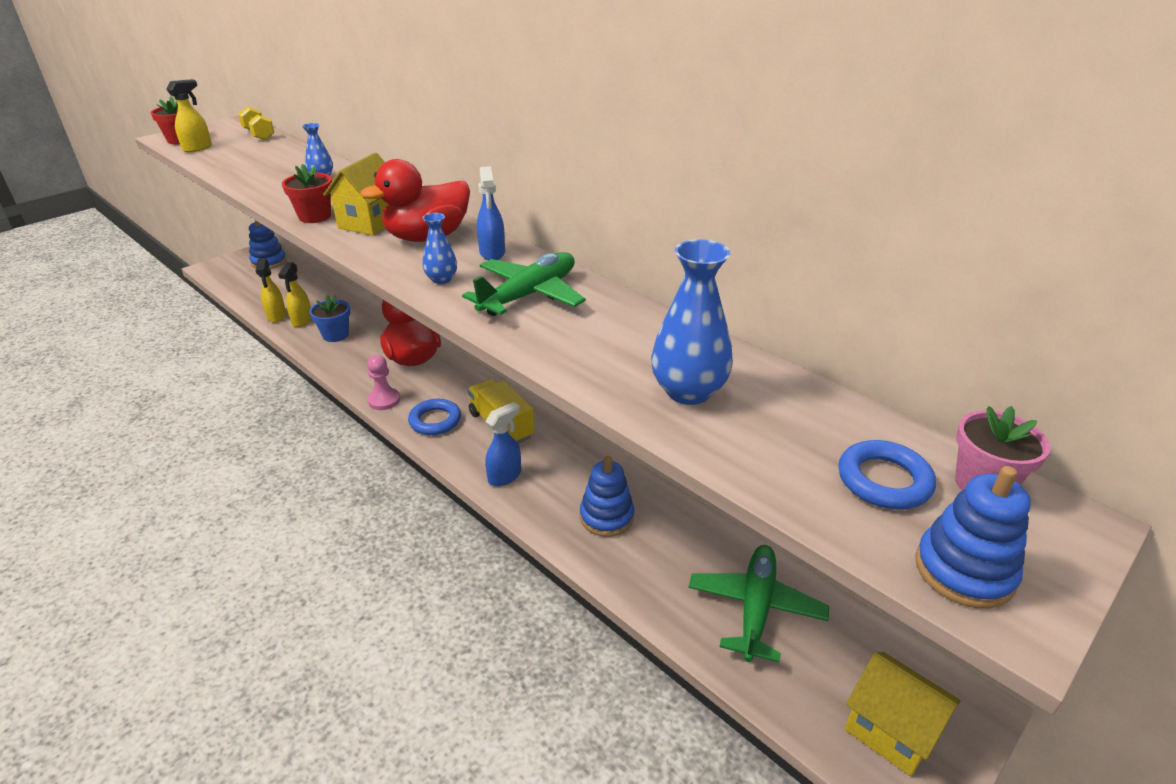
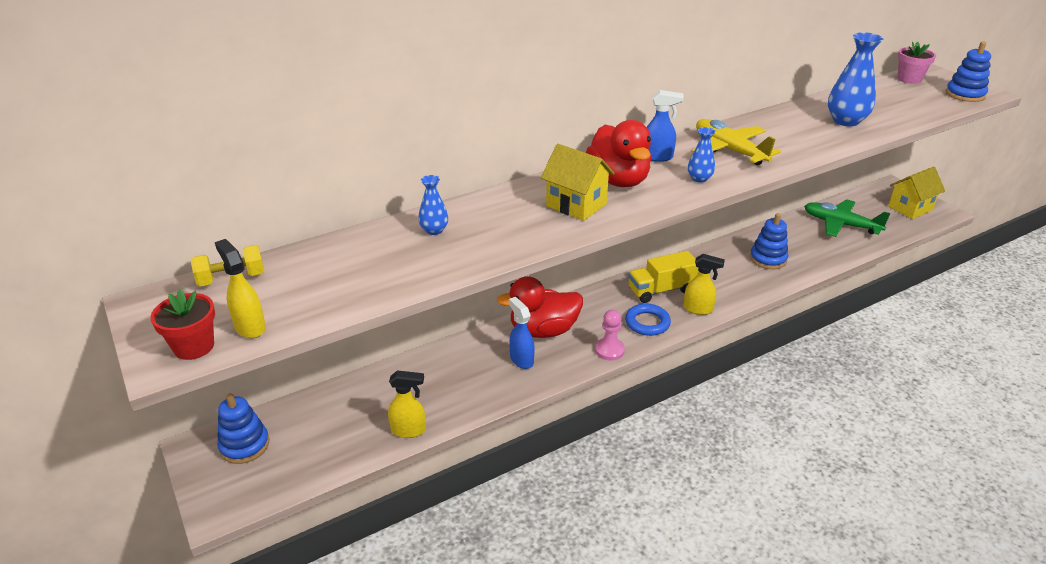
camera: 75 degrees left, 0 degrees up
yellow spray bottle [278,262,311,327] -> yellow spray bottle moved to [684,254,725,315]
red flower pot [282,164,332,223] -> none
blue flower pot [309,295,350,342] -> none
green plane [462,252,586,316] -> yellow plane [692,119,781,165]
blue spray bottle [485,402,521,486] -> blue spray bottle moved to [509,297,535,369]
blue ring [839,440,936,509] -> none

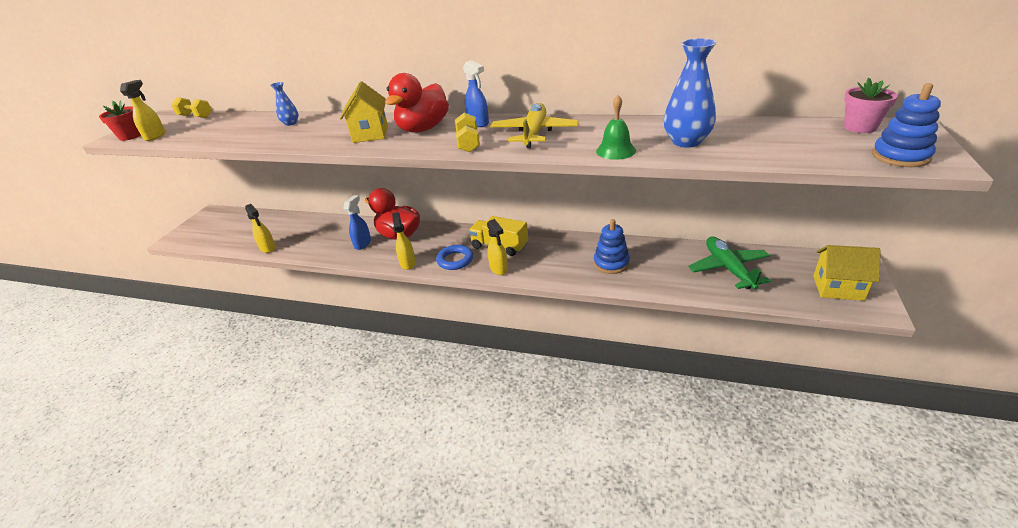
camera: 50 degrees right, 0 degrees up
blue stacking toy [217,393,269,464] -> none
pink pawn [595,310,625,361] -> yellow spray bottle [392,212,416,270]
blue vase [688,127,716,183] -> yellow dumbbell [455,113,480,152]
none -> green bell [596,95,636,160]

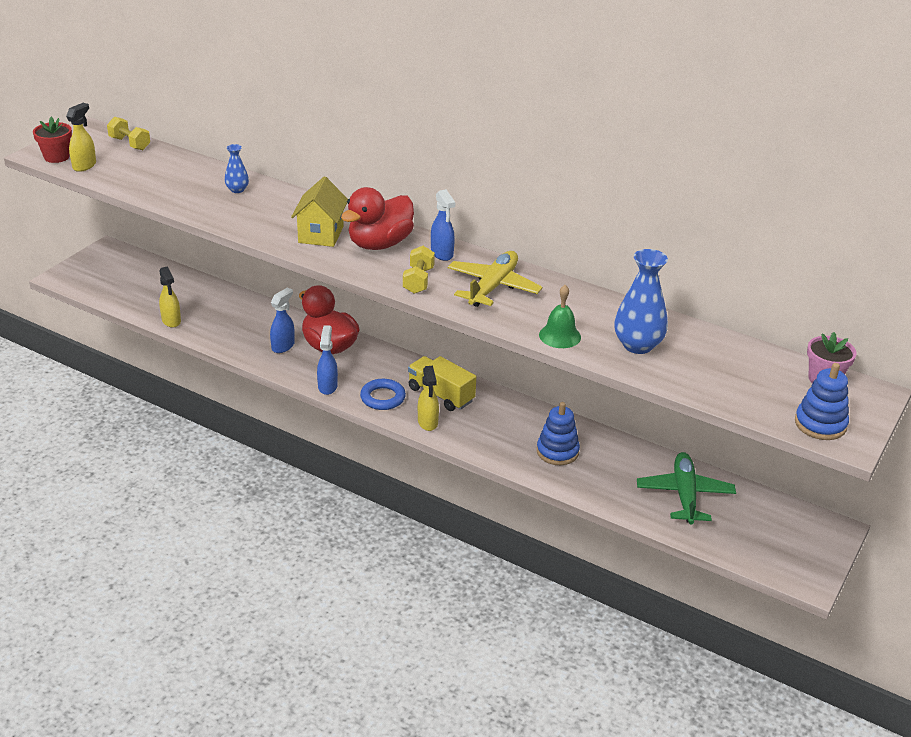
camera: 10 degrees right, 0 degrees up
yellow spray bottle [392,212,416,270] -> blue spray bottle [317,325,338,395]
yellow house [813,245,881,301] -> none

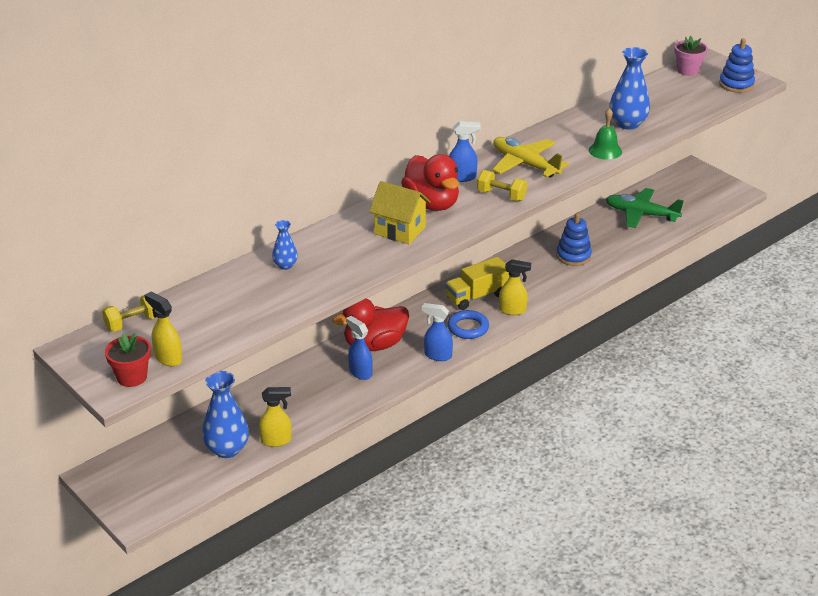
camera: 70 degrees left, 0 degrees up
none -> blue vase [202,371,249,458]

